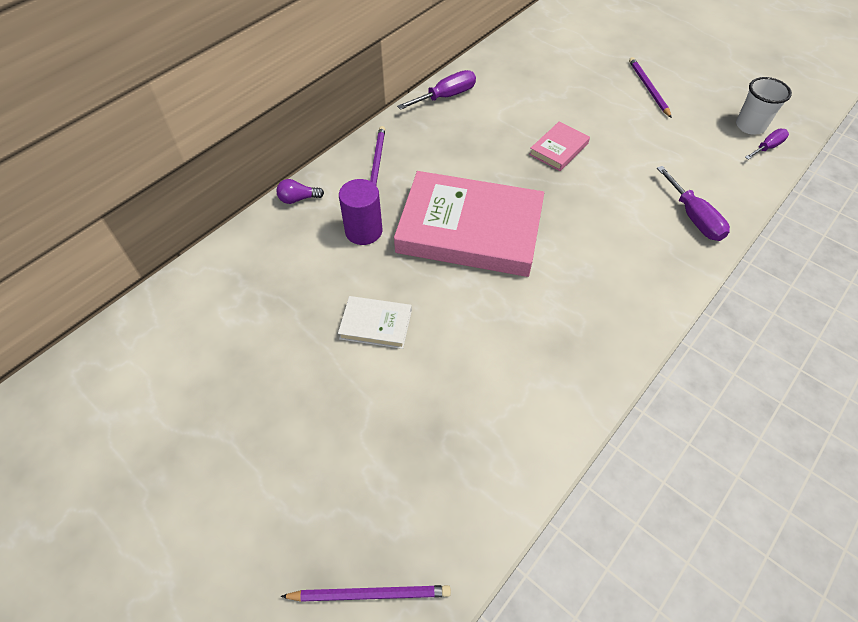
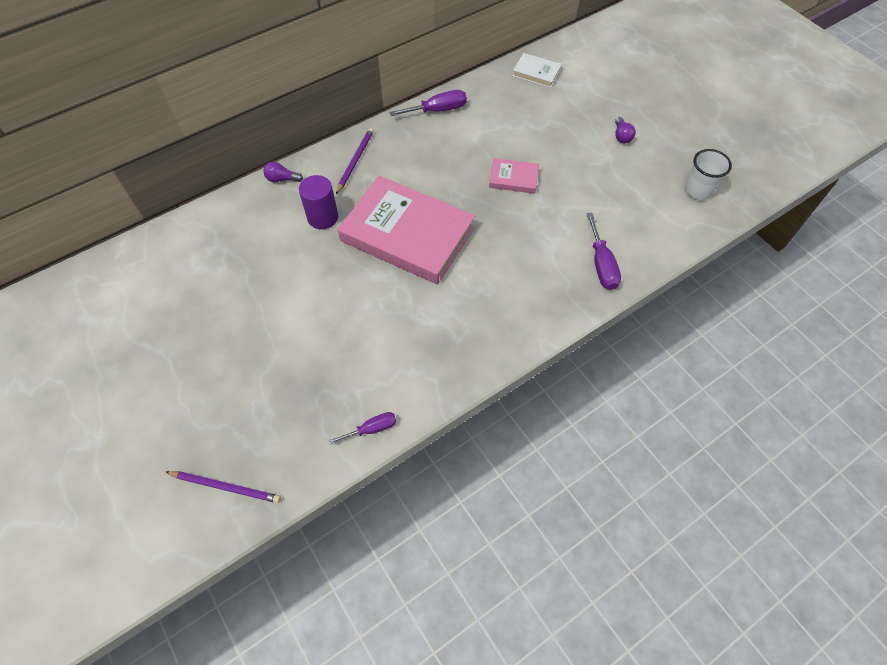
camera: 15 degrees right, 5 degrees up
white book [338,296,412,349] -> white book moved to [512,53,562,88]
pink book [529,122,590,171] -> pink book turned 45 degrees clockwise [489,158,539,194]
purple pencil [629,57,672,118] -> purple light bulb [615,117,636,143]
purple screwdriver [745,128,789,160] -> purple screwdriver moved to [328,412,397,444]

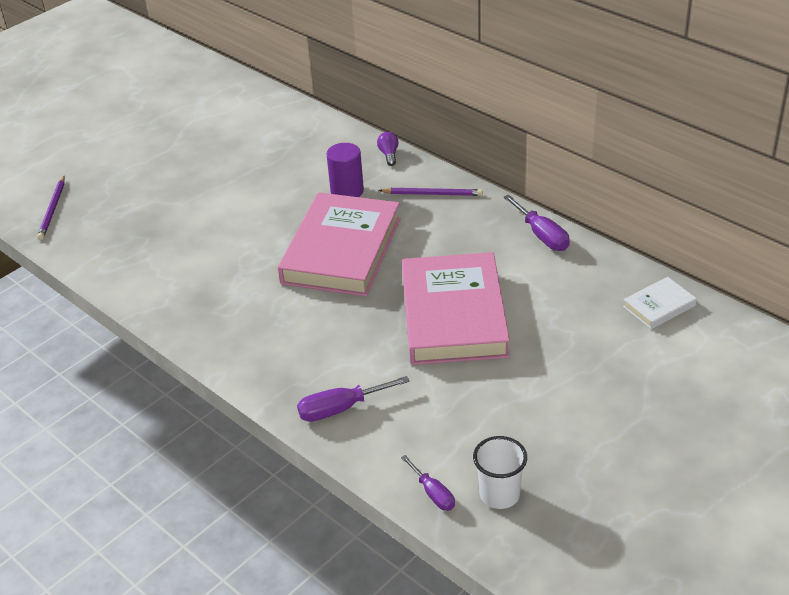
camera: 80 degrees right, 20 degrees down
purple screwdriver [328,412,397,444] -> purple screwdriver moved to [401,455,455,511]
pink book [489,158,539,194] -> pink book [402,252,510,365], size x2.28
white book [512,53,562,88] -> white book turned 45 degrees clockwise [623,277,697,329]
purple light bulb [615,117,636,143] -> none

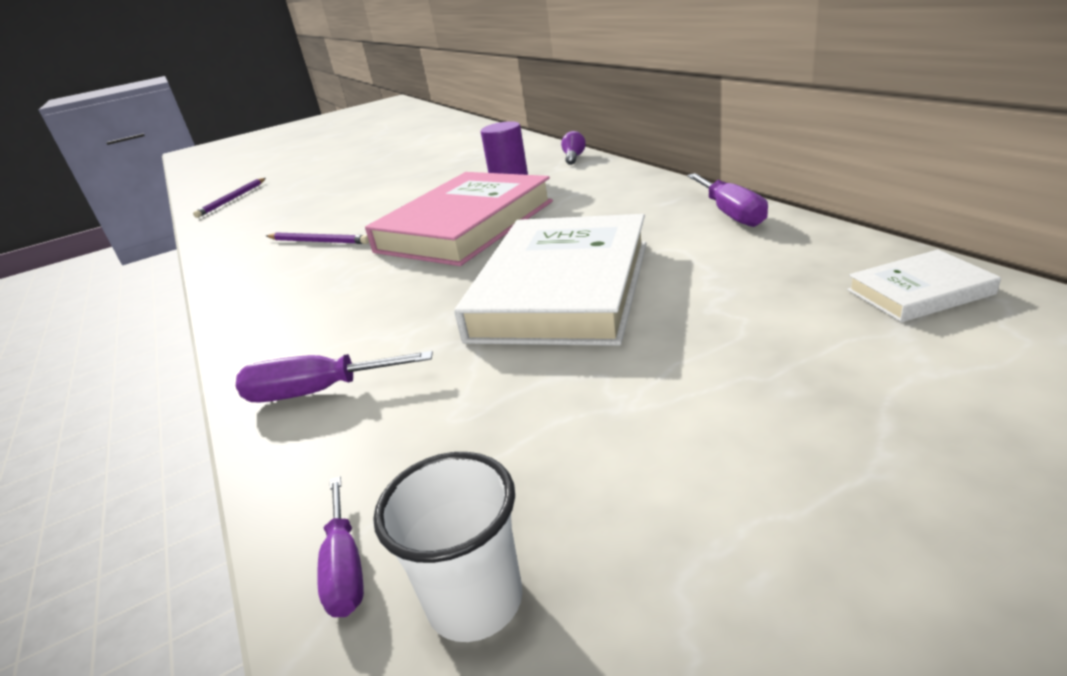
camera: 20 degrees right, 10 degrees down
purple pencil [378,188,483,196] -> purple pencil moved to [266,232,369,244]
pink book [402,252,510,365] -> white book [454,214,647,346]

